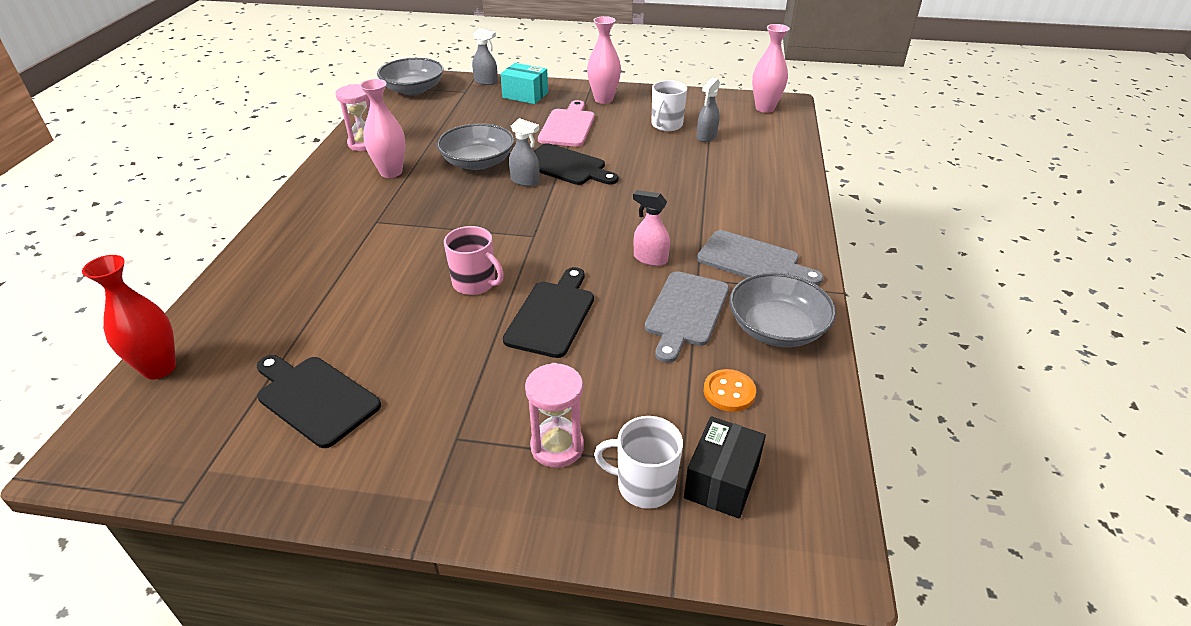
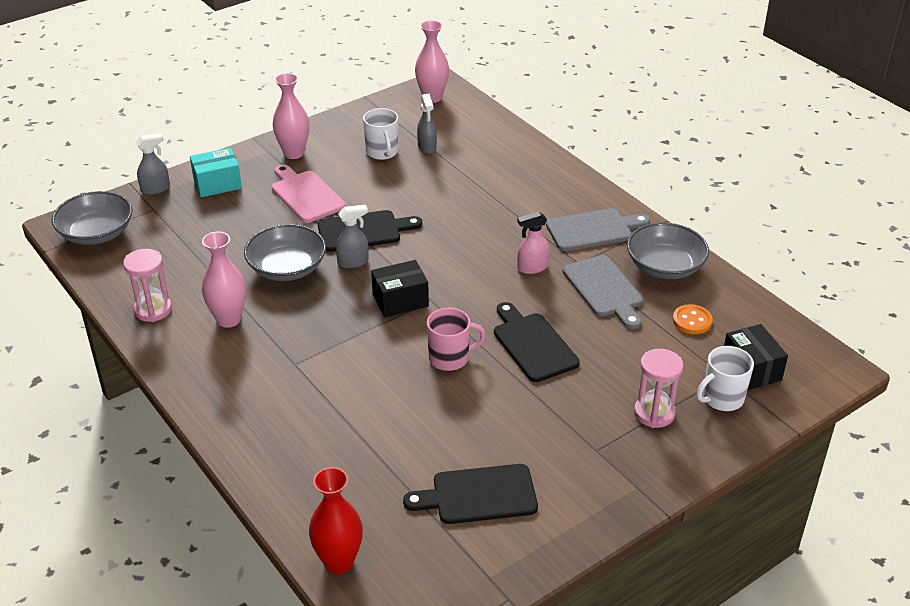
camera: 45 degrees left, 0 degrees up
none -> black box [371,260,429,317]

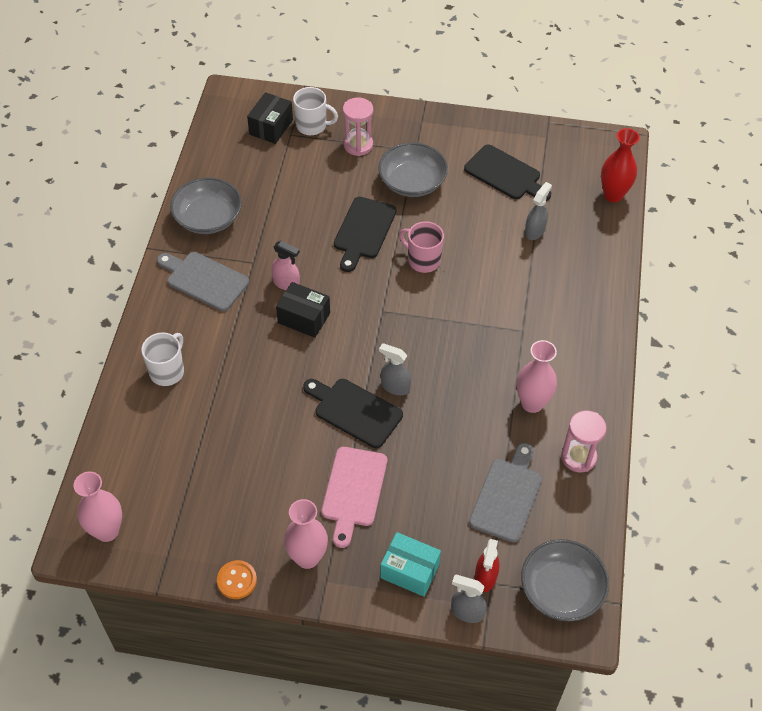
camera: 135 degrees left, 15 degrees up
grey bowl [244,224,326,281] -> grey bowl moved to [378,143,448,197]
white mug [363,108,398,160] -> white mug moved to [141,332,184,386]
black box [371,260,429,317] -> black box moved to [276,282,330,338]
grey spray bottle [417,94,437,154] -> grey spray bottle moved to [525,182,552,240]
grey cutting board [562,255,643,329] -> grey cutting board moved to [469,443,542,543]
orange button [673,304,713,334] -> orange button moved to [217,560,257,599]
none -> red spray bottle [475,539,499,592]

